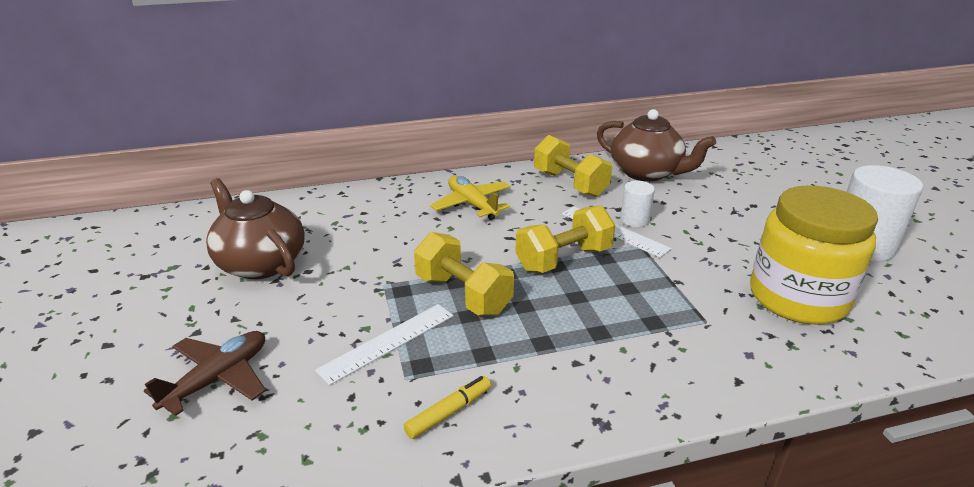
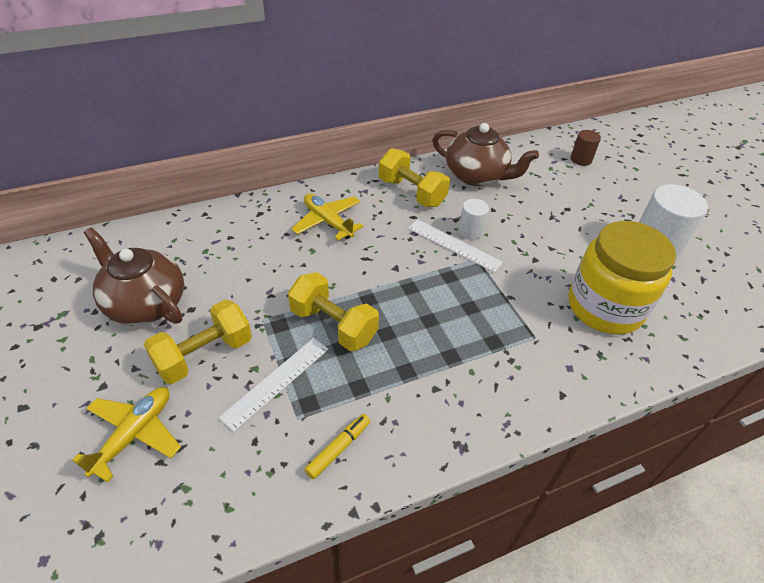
camera: 10 degrees left, 15 degrees up
brown plane [144,331,266,416] -> yellow plane [72,387,181,482]
yellow dumbbell [515,205,615,273] -> yellow dumbbell moved to [144,300,252,384]
none -> brown cylinder [570,130,601,166]

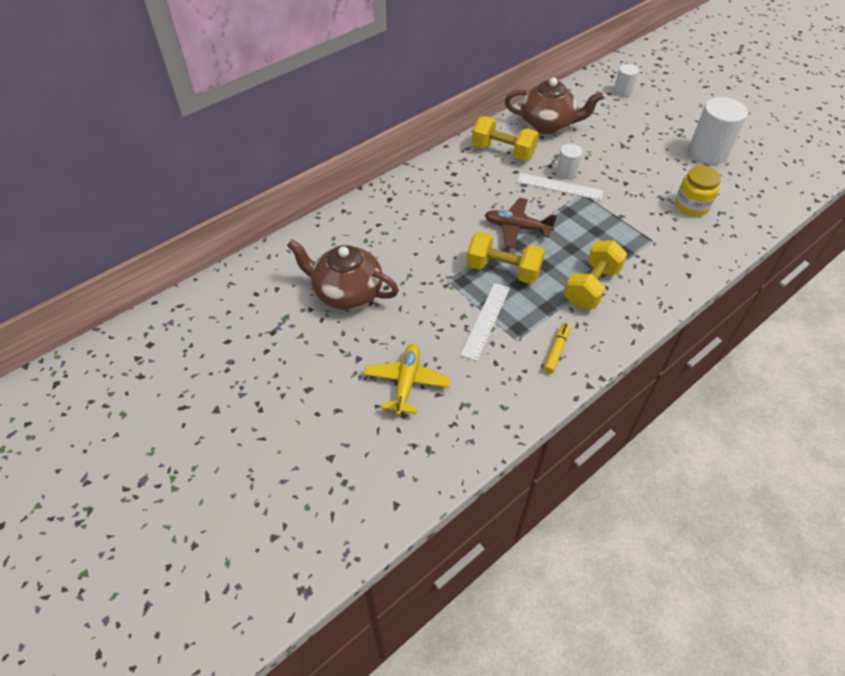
camera: 15 degrees left, 5 degrees up
yellow dumbbell [144,300,252,384] -> yellow dumbbell moved to [564,240,627,309]
yellow plane [291,194,363,241] -> none
yellow jar [568,221,676,335] -> yellow jar [675,166,721,217], size x0.57
brown cylinder [570,130,601,166] -> white cylinder [614,64,639,97]
none -> brown plane [485,198,557,248]

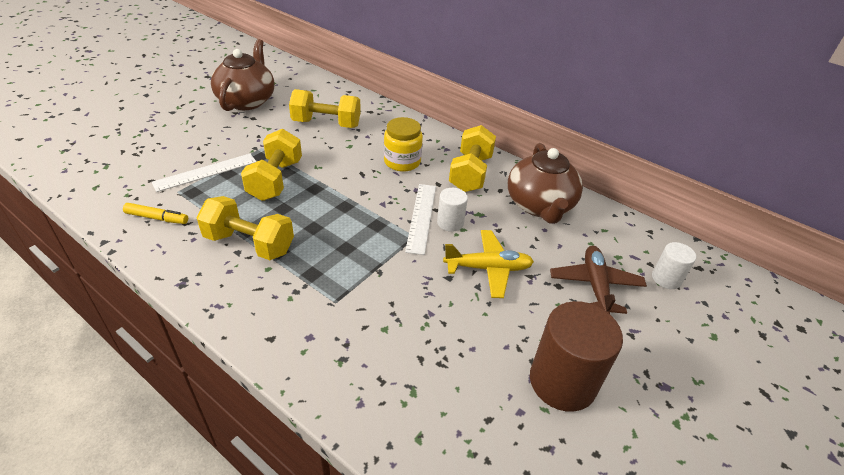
camera: 75 degrees right, 10 degrees down
yellow plane [363,344,451,415] -> yellow plane moved to [443,230,534,298]
white ruler [460,283,510,361] -> white ruler turned 45 degrees counterclockwise [151,154,256,192]
brown plane [485,198,557,248] -> brown plane moved to [550,246,647,314]
yellow jar [675,166,721,217] -> yellow jar moved to [384,117,423,172]
white cylinder [689,97,748,165] -> brown cylinder [530,301,623,412]
none -> yellow dumbbell [289,89,361,128]

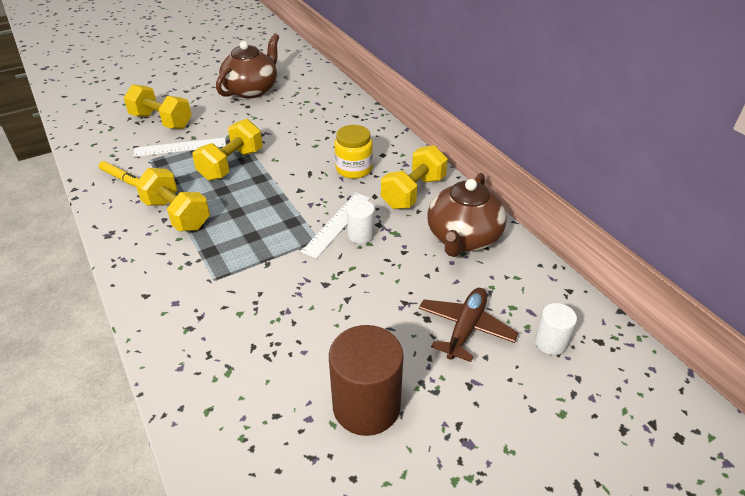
camera: 25 degrees right, 0 degrees up
yellow dumbbell [289,89,361,128] -> yellow dumbbell moved to [124,84,192,129]
yellow plane [443,230,534,298] -> none

